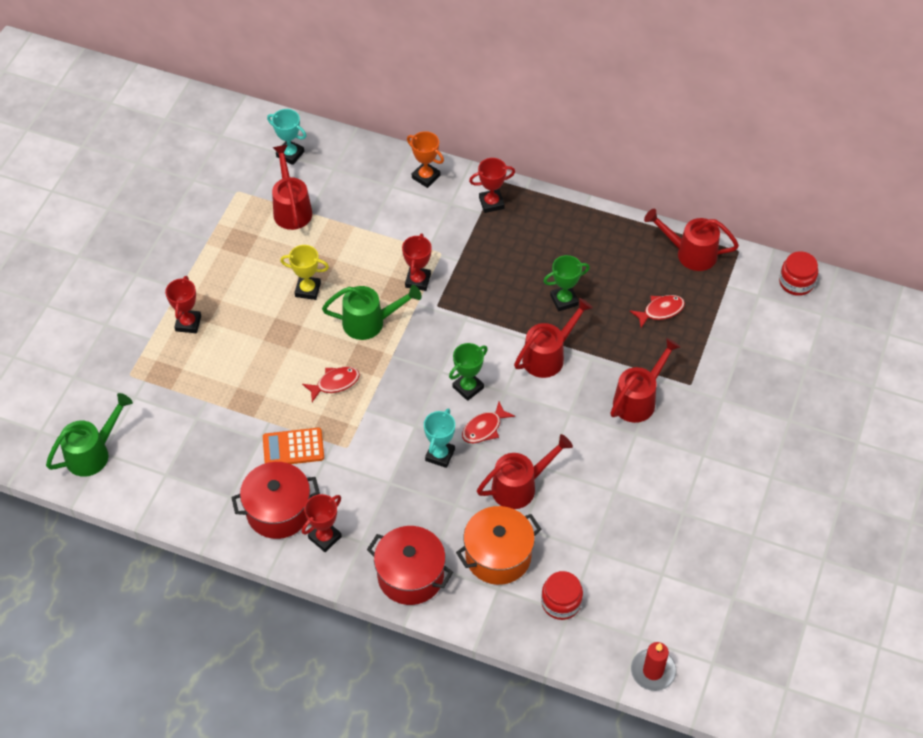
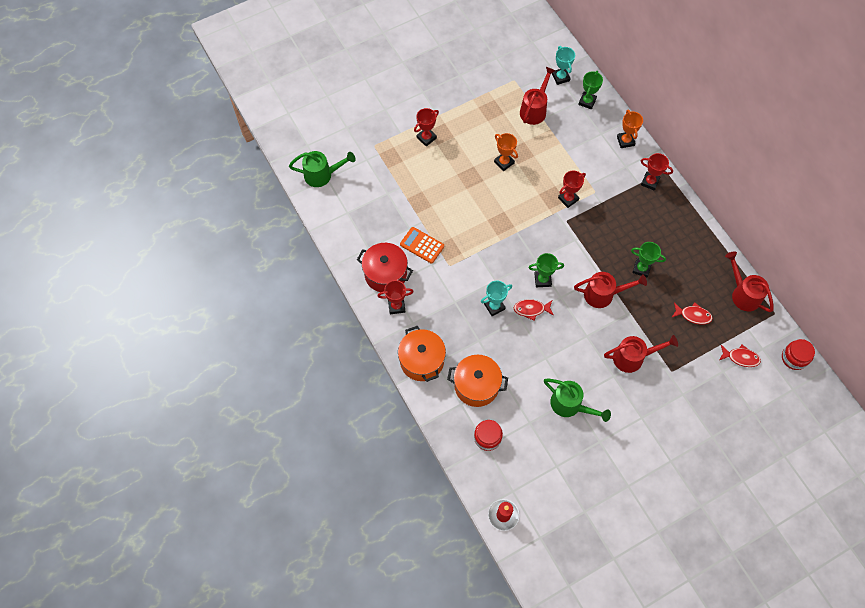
camera: 40 degrees right, 10 degrees up
yellow trophy [280,245,329,300] -> orange trophy [494,133,518,171]
red fish [302,366,360,402] -> red fish moved to [719,345,761,367]
green watering can [322,285,422,340] -> green watering can moved to [544,378,611,422]
red pot [367,526,453,605] -> orange pot [398,326,446,382]
red watering can [477,434,573,509] -> none
none -> green trophy [578,71,603,109]

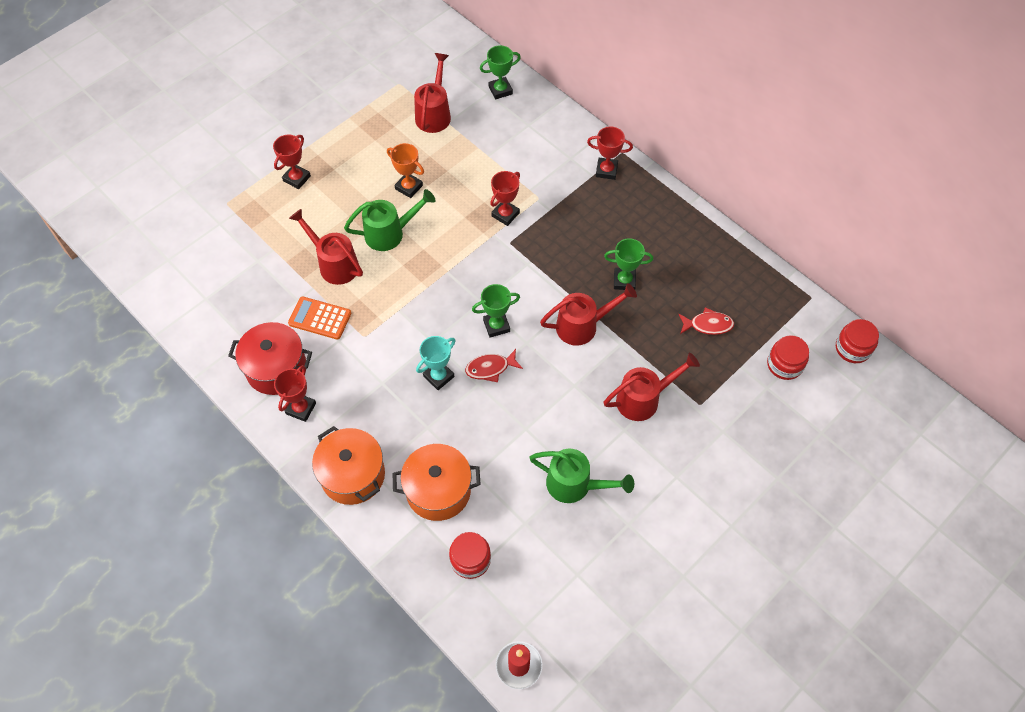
camera: 15 degrees left, 5 degrees down
green watering can [289,151,355,187] -> green watering can moved to [344,189,435,251]
red trophy [378,280,414,314] -> red trophy turned 45 degrees counterclockwise [274,365,316,422]
turquoise trophy [552,46,575,85] -> none
green trophy [578,71,603,109] -> green trophy turned 60 degrees clockwise [480,45,521,100]
orange trophy [617,110,643,148] -> none
red fish [719,345,761,367] -> red jar [767,335,809,380]
red watering can [725,251,774,312] -> red watering can moved to [289,209,363,285]

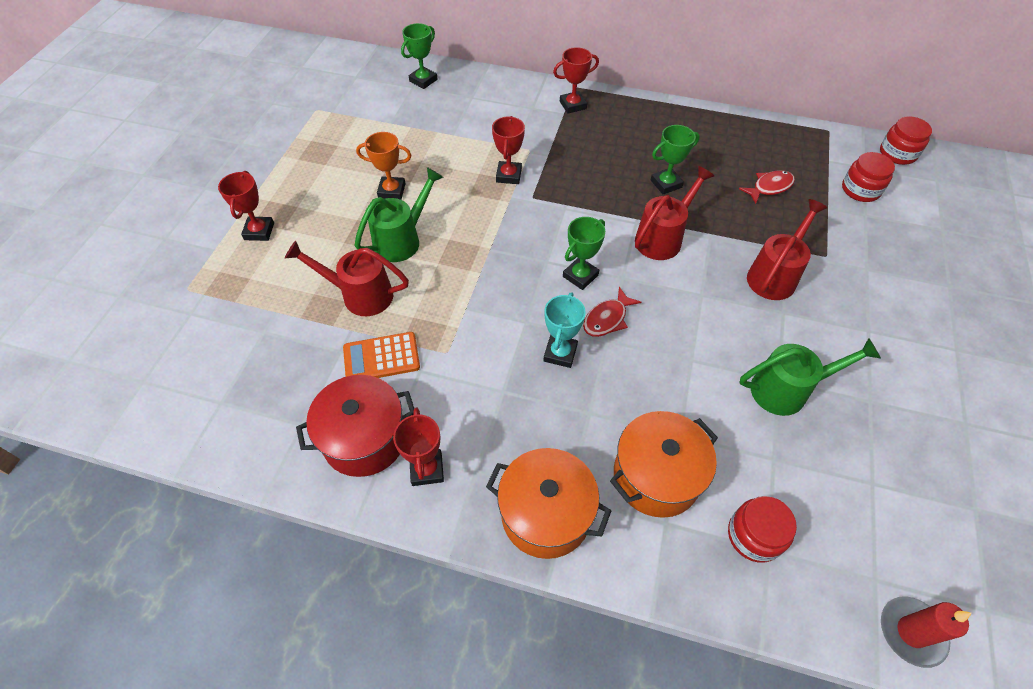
camera: 30 degrees left, 5 degrees down
red watering can [414,53,451,133] -> none

